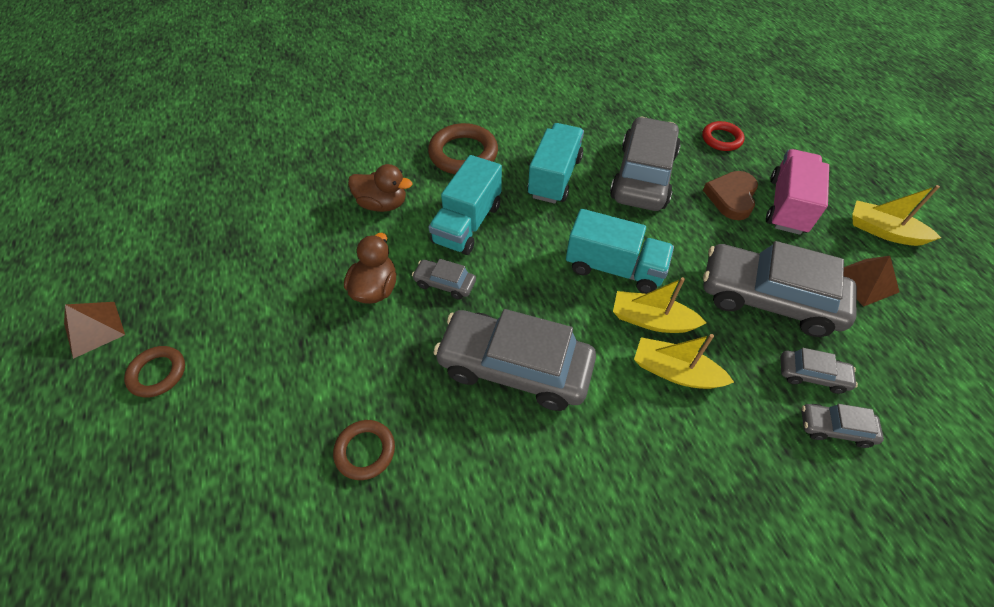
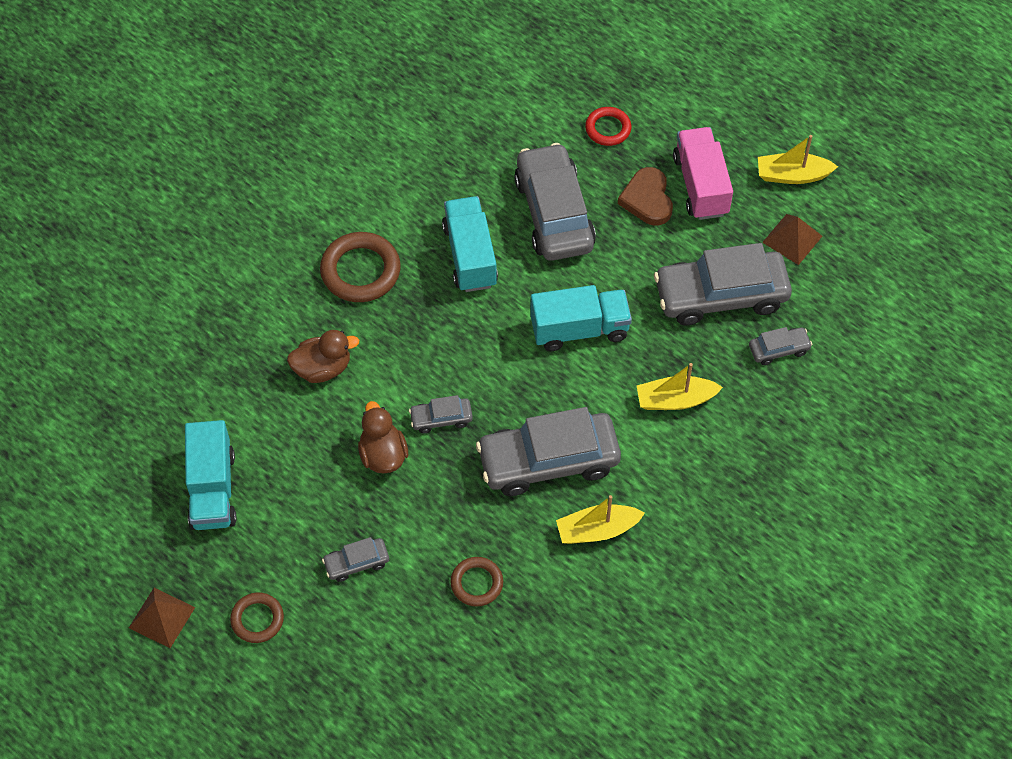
camera: 30 degrees left, 5 degrees up
turquoise truck [428,155,502,255] -> turquoise truck moved to [185,420,237,530]
yellow boat [613,277,706,333] -> yellow boat moved to [556,495,645,544]
grey car [801,404,884,448] -> grey car moved to [322,537,389,582]

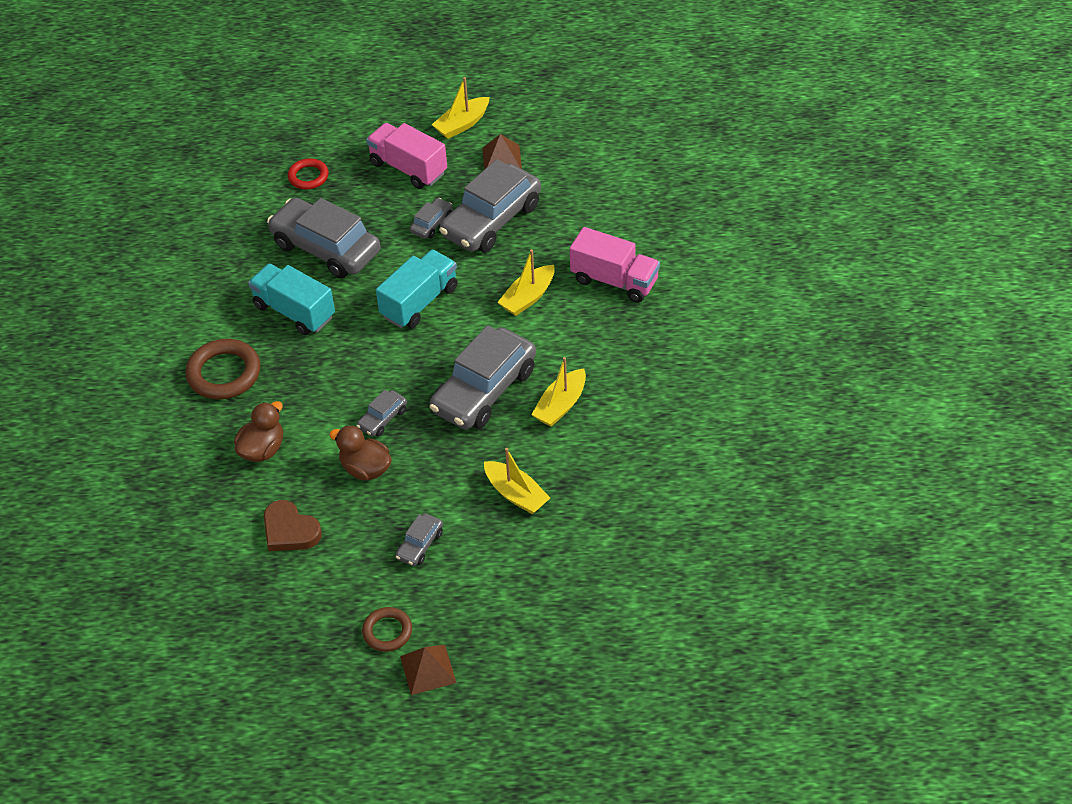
camera: 40 degrees left, 10 degrees down
brown pyramid [129,588,195,648] -> brown pyramid moved to [400,645,456,695]
turquoise truck [185,420,237,530] -> none
brown ring [450,557,503,607] -> yellow boat [484,448,550,514]
brown heart [618,167,673,226] -> brown heart moved to [264,500,322,551]
grey car [749,327,812,365] -> grey car moved to [410,198,453,239]
none -> pink truck [570,227,660,303]

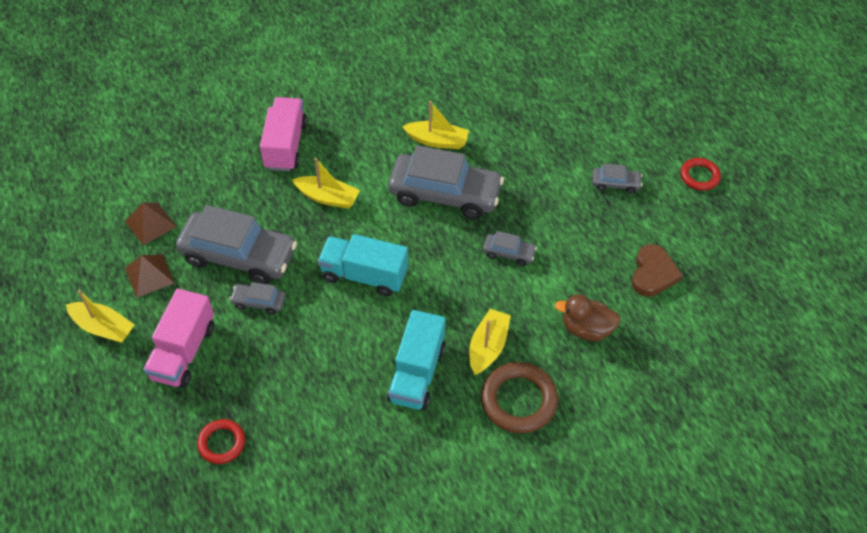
camera: 115 degrees left, 5 degrees up
grey car [267,198,380,278] -> none
brown duck [329,426,392,480] -> none
brown ring [362,607,412,652] -> red ring [680,158,721,191]
brown pyramid [400,645,456,695] -> brown pyramid moved to [125,203,177,245]
yellow boat [484,448,550,514] -> yellow boat moved to [469,309,511,375]

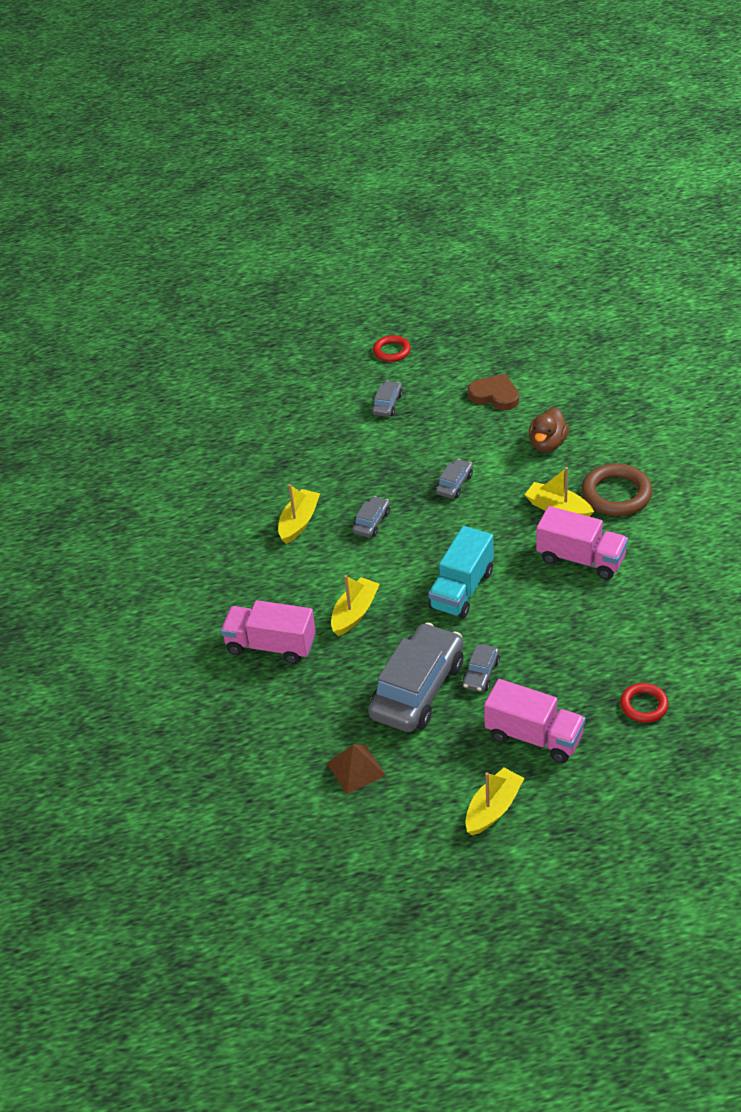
camera: 75 degrees left, 10 degrees down
brown pyramid [125,254,174,298] -> none
turquoise truck [387,310,446,410] -> pink truck [536,506,628,580]
grey car [388,145,504,219] -> grey car [352,496,390,537], size x0.45

